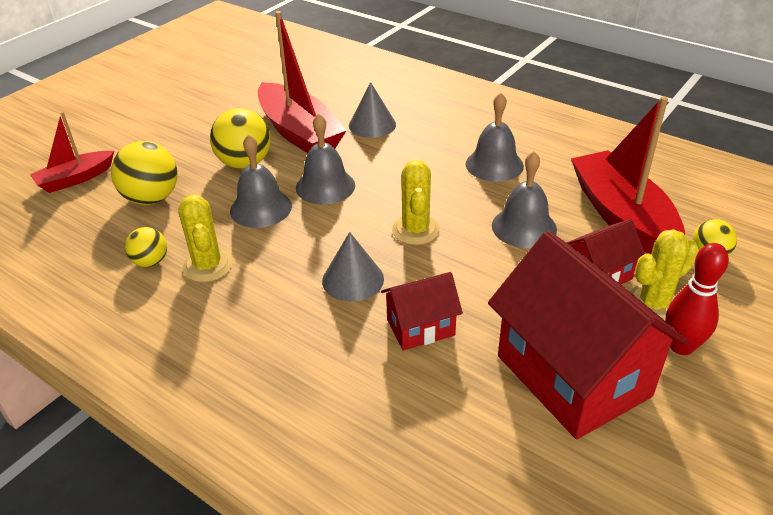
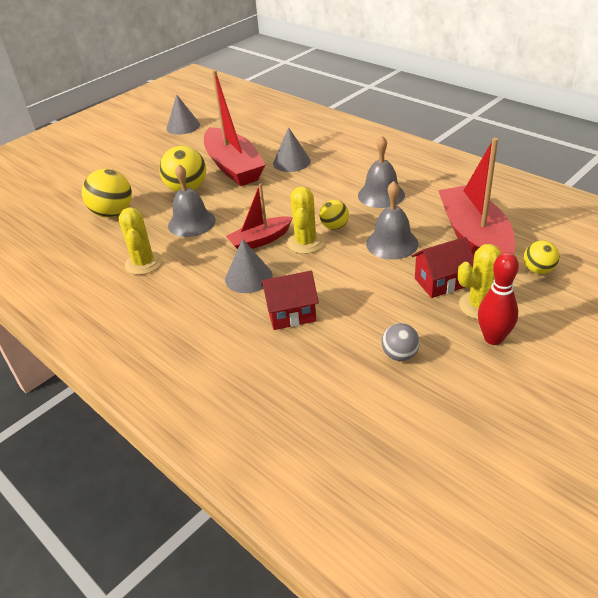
camera: 10 degrees right, 0 degrees up
red boat [30,112,114,193] -> red boat moved to [226,183,293,249]
yellow ball [125,227,167,267] -> yellow ball moved to [319,200,349,230]
grey bell [296,113,355,205] -> none
red house [488,231,689,439] -> grey ball [382,323,420,361]
none -> grey cone [167,95,200,135]

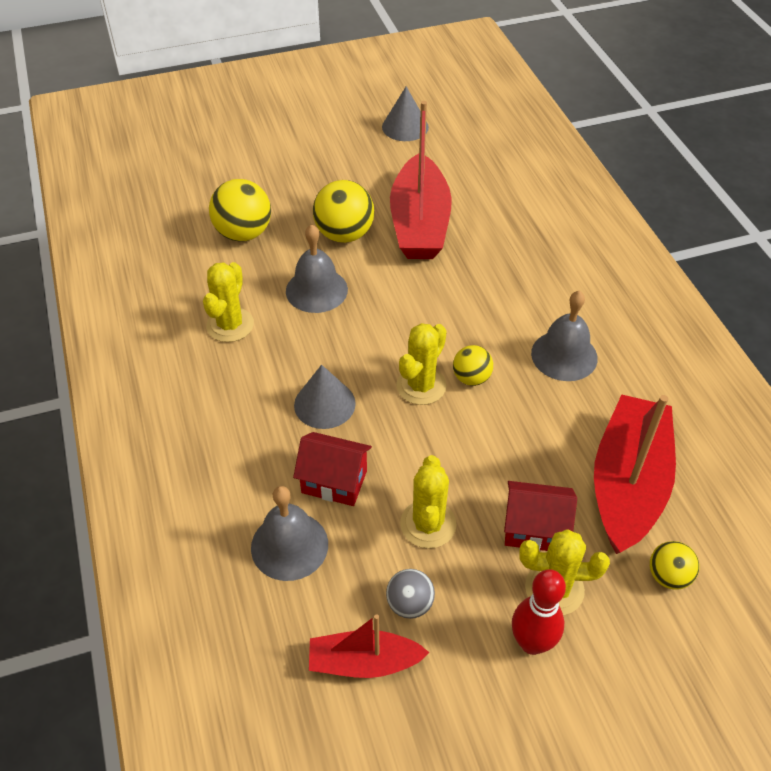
camera: 25 degrees right, 10 degrees up
red boat [226,183,293,249] -> red boat moved to [309,614,430,678]
grey cone [273,127,311,172] -> none
grey bell [366,181,418,260] -> grey bell moved to [251,486,328,581]
none -> yellow cactus [400,455,457,548]

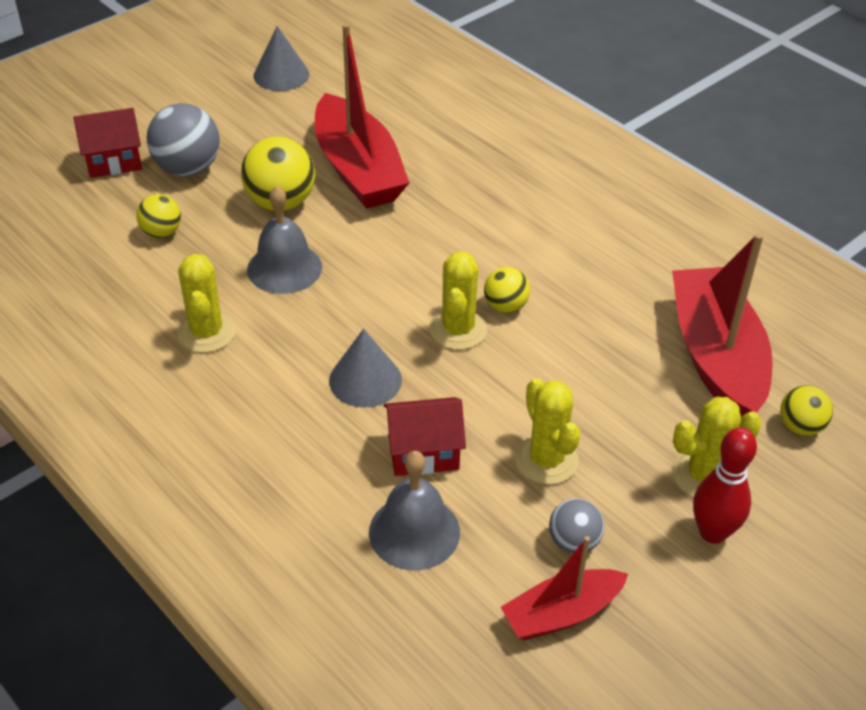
camera: 25 degrees left, 5 degrees down
yellow ball [209,179,271,242] -> yellow ball [136,194,181,238], size x0.58
red house [504,481,577,551] -> red house moved to [73,108,142,178]
grey bell [531,291,598,381] -> none
none -> grey ball [147,103,220,176]

